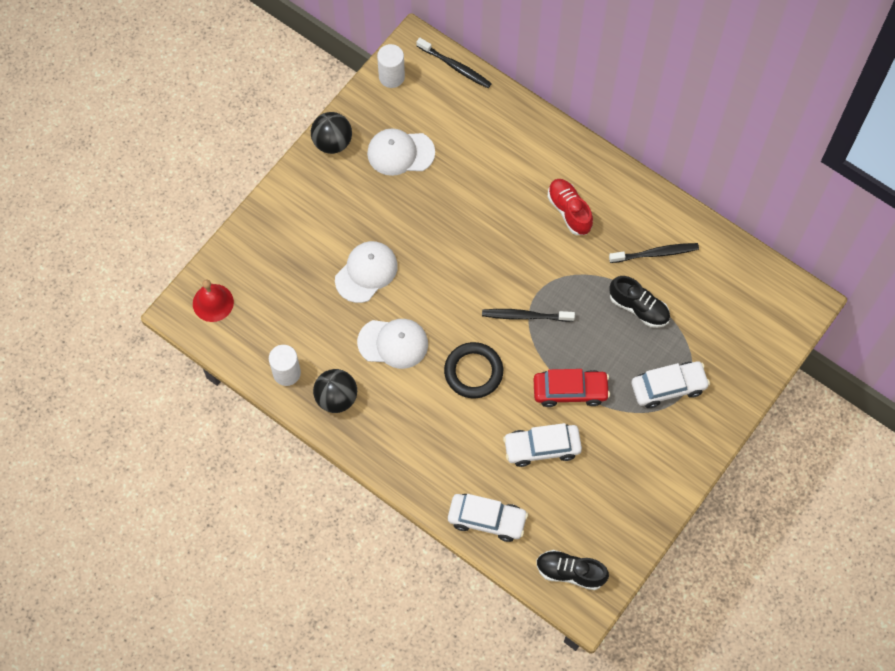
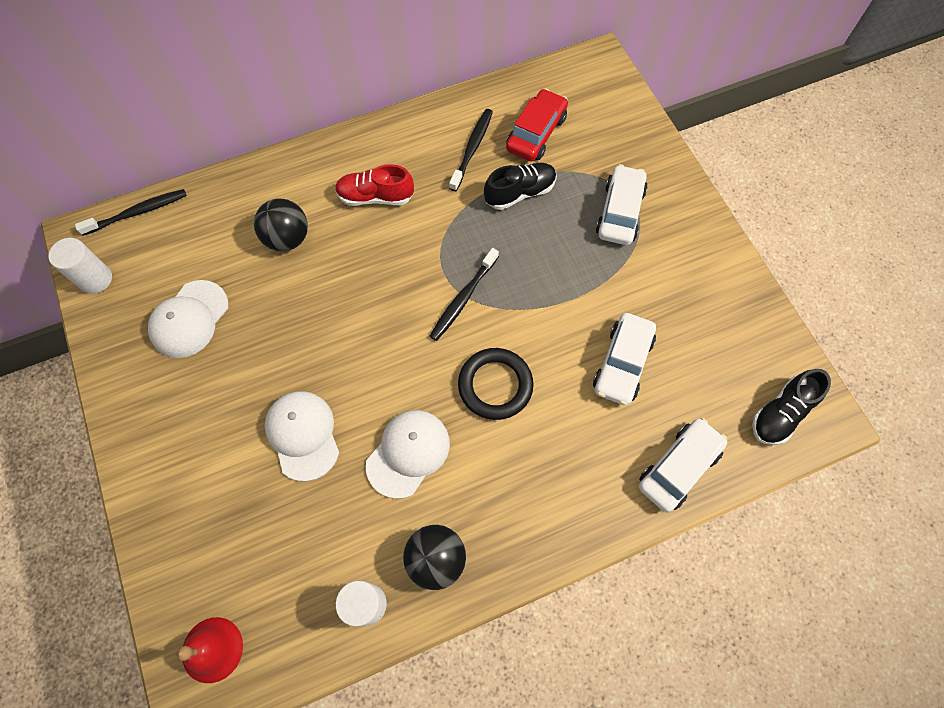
camera: 60 degrees left, 0 degrees up
black ball [311,112,352,154] -> black ball moved to [254,199,308,251]
red car [533,369,610,407] -> red car moved to [506,89,568,161]

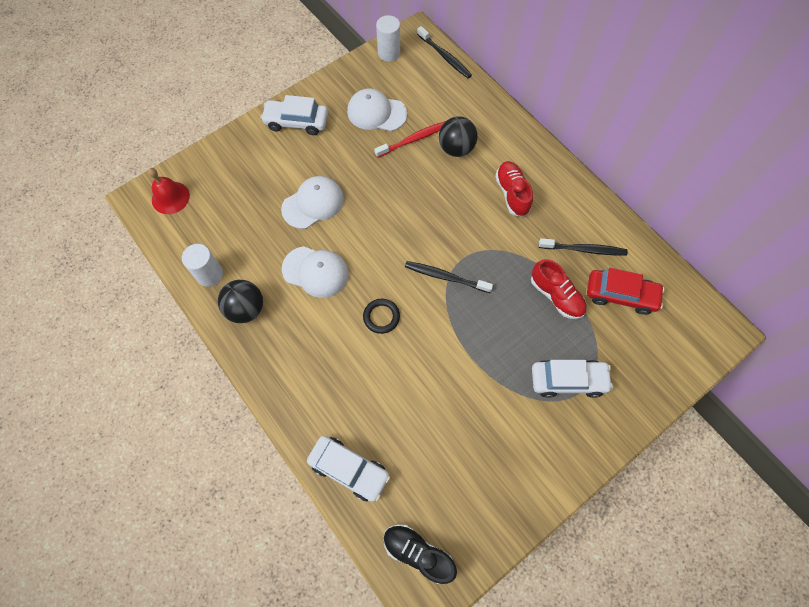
camera: 75 degrees right, 0 degrees up
black ring [458,348,534,420] -> black ring [363,299,400,334], size x0.63
black shoe [484,163,557,210] -> red shoe [531,259,586,319]
white car [593,313,656,405] -> white car moved to [261,95,328,135]
none -> red toothbrush [374,121,446,158]

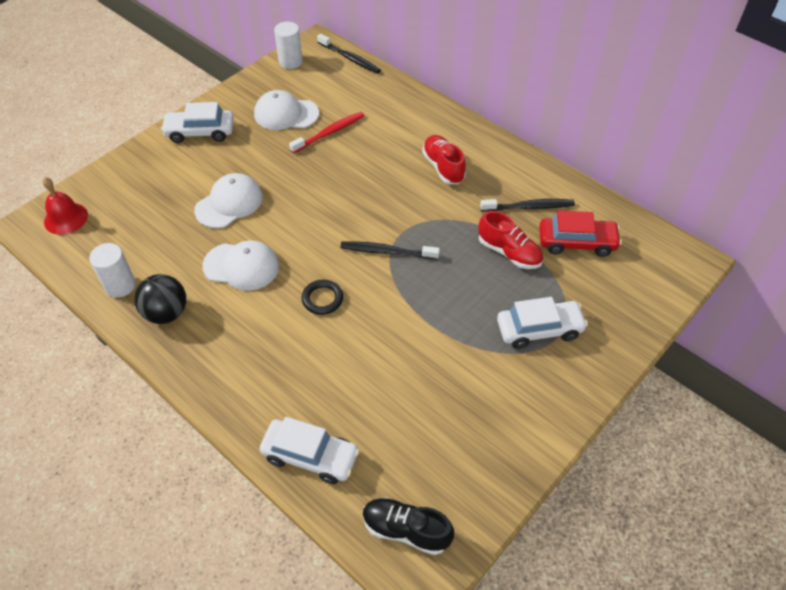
camera: 10 degrees left, 15 degrees down
black ball [439,116,478,157] -> none

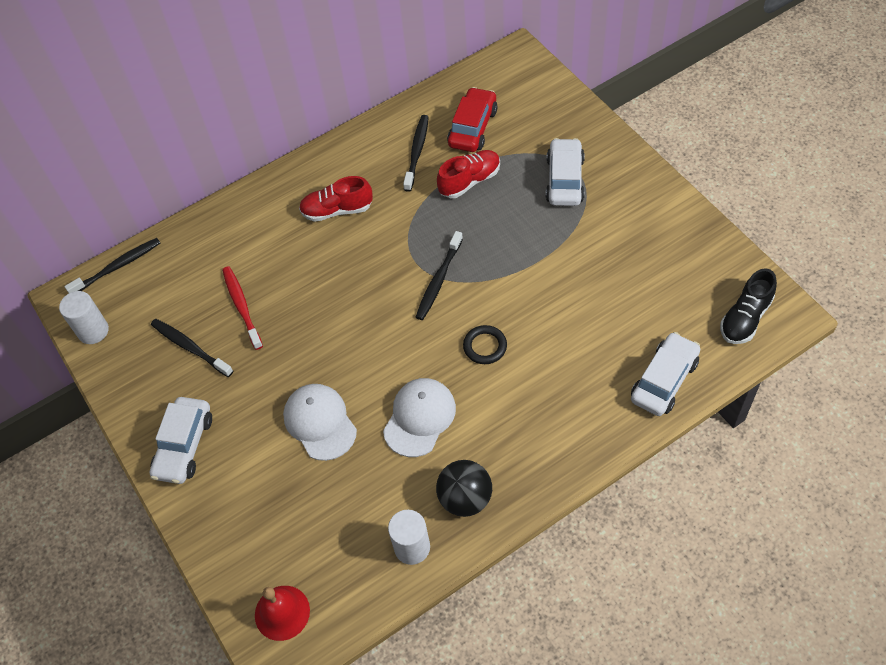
camera: 70 degrees left, 5 degrees up
white cap [254,90,319,130] -> black toothbrush [151,319,233,377]

